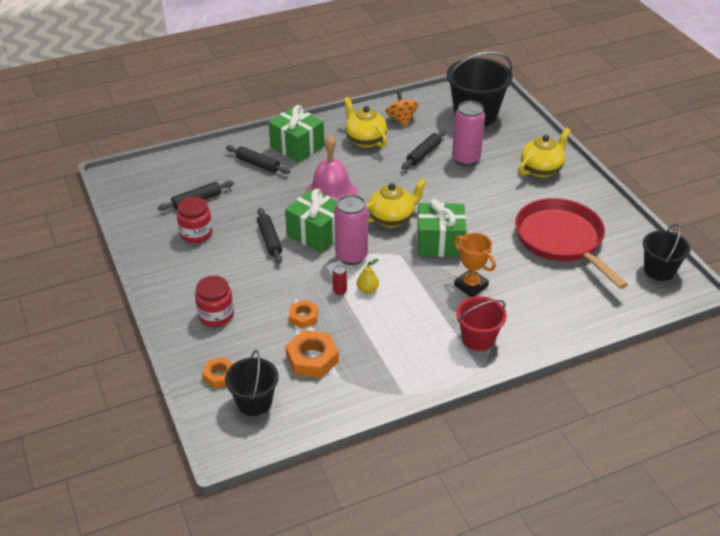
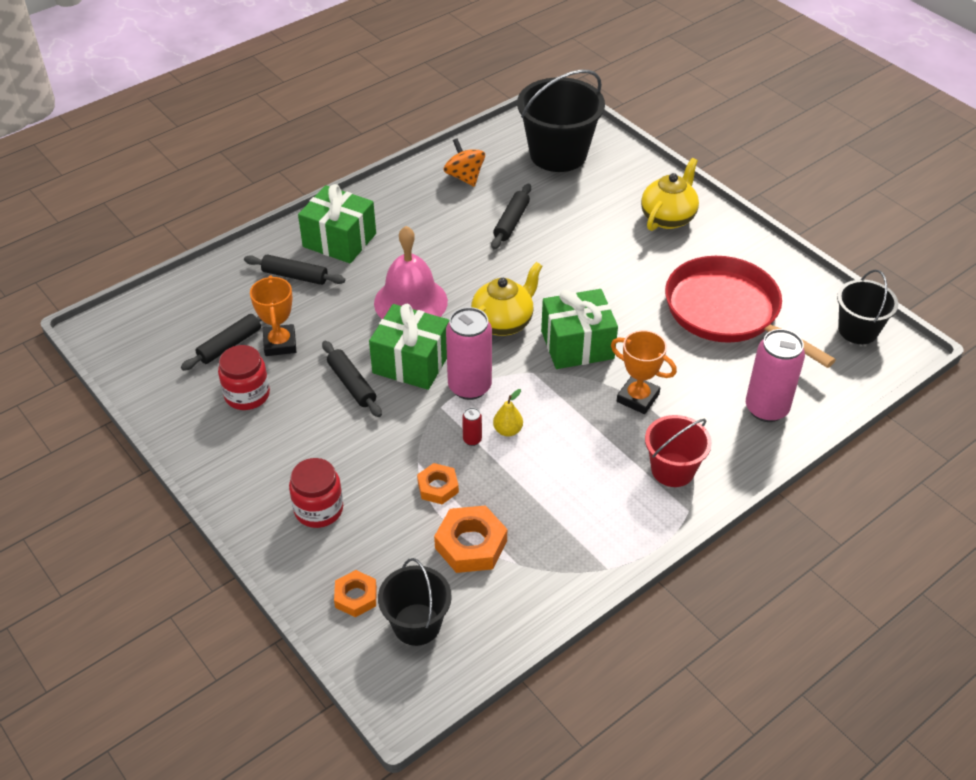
camera: 15 degrees left, 5 degrees up
yellow teapot [344,97,387,148] -> none
pink can [452,101,485,166] -> pink can moved to [746,329,805,422]
none -> orange trophy [250,275,296,356]

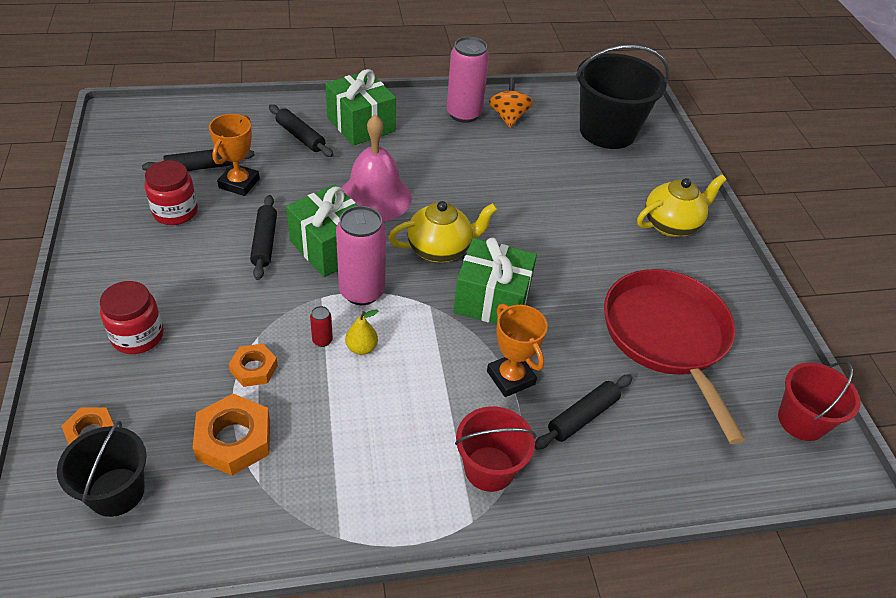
camera: 25 degrees right, 0 degrees up
black rolling pin [491,184,531,249] -> black rolling pin moved to [535,374,633,450]
pink can [746,329,805,422] -> pink can moved to [447,37,489,123]
black bucket [837,270,898,344] -> red bucket [778,361,861,441]

